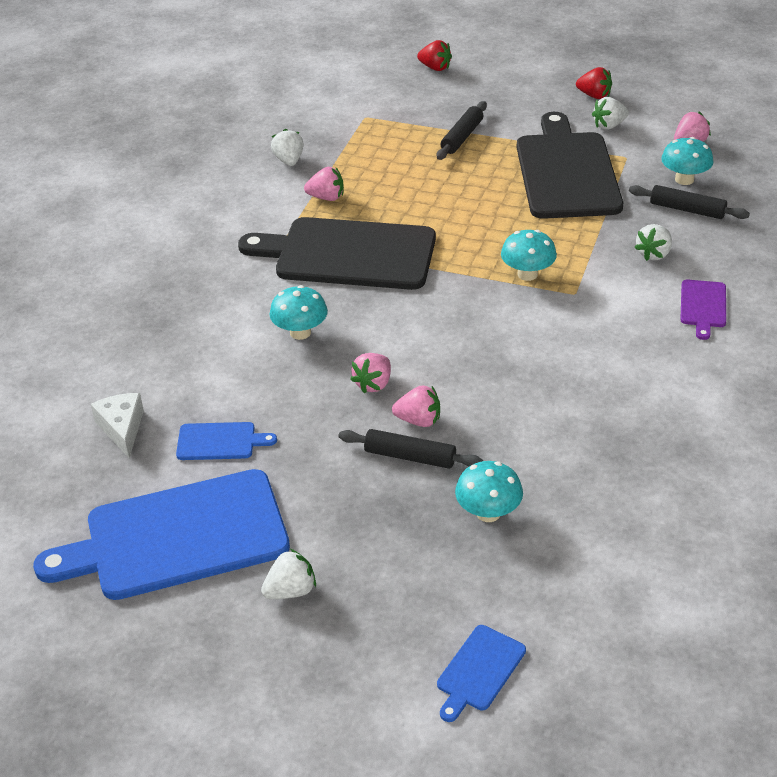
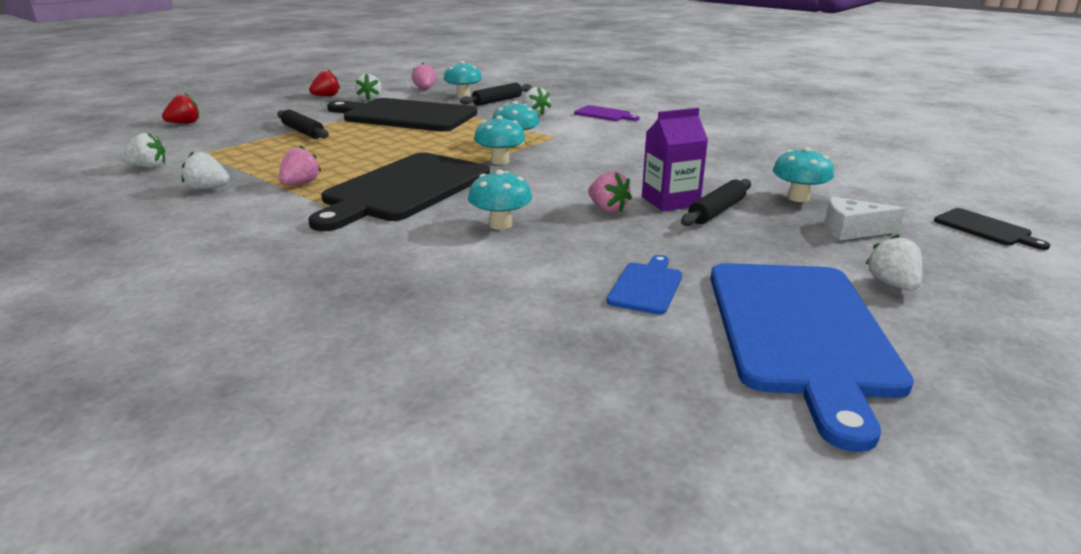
camera: 70 degrees left, 15 degrees down
white cheese [91,393,144,458] -> white cheese moved to [825,196,905,241]
pink strawberry [392,385,440,427] -> purple carton [642,108,708,212]
blue cutting board [437,625,526,722] -> black cutting board [934,208,1050,250]
none -> white strawberry [120,132,165,168]
none -> turquoise mushroom [474,116,525,164]

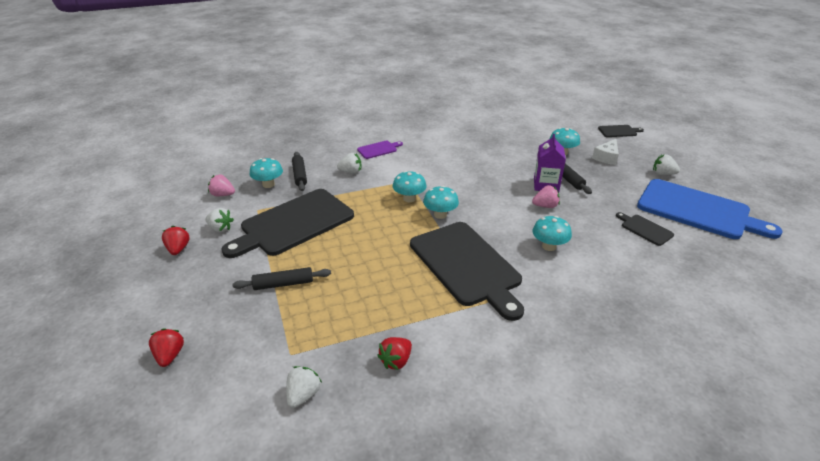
camera: 60 degrees left, 10 degrees up
white strawberry [182,151,230,190] -> red strawberry [377,337,412,370]
pink strawberry [279,146,322,185] -> none
blue cutting board [606,255,682,315] -> black cutting board [616,212,674,246]

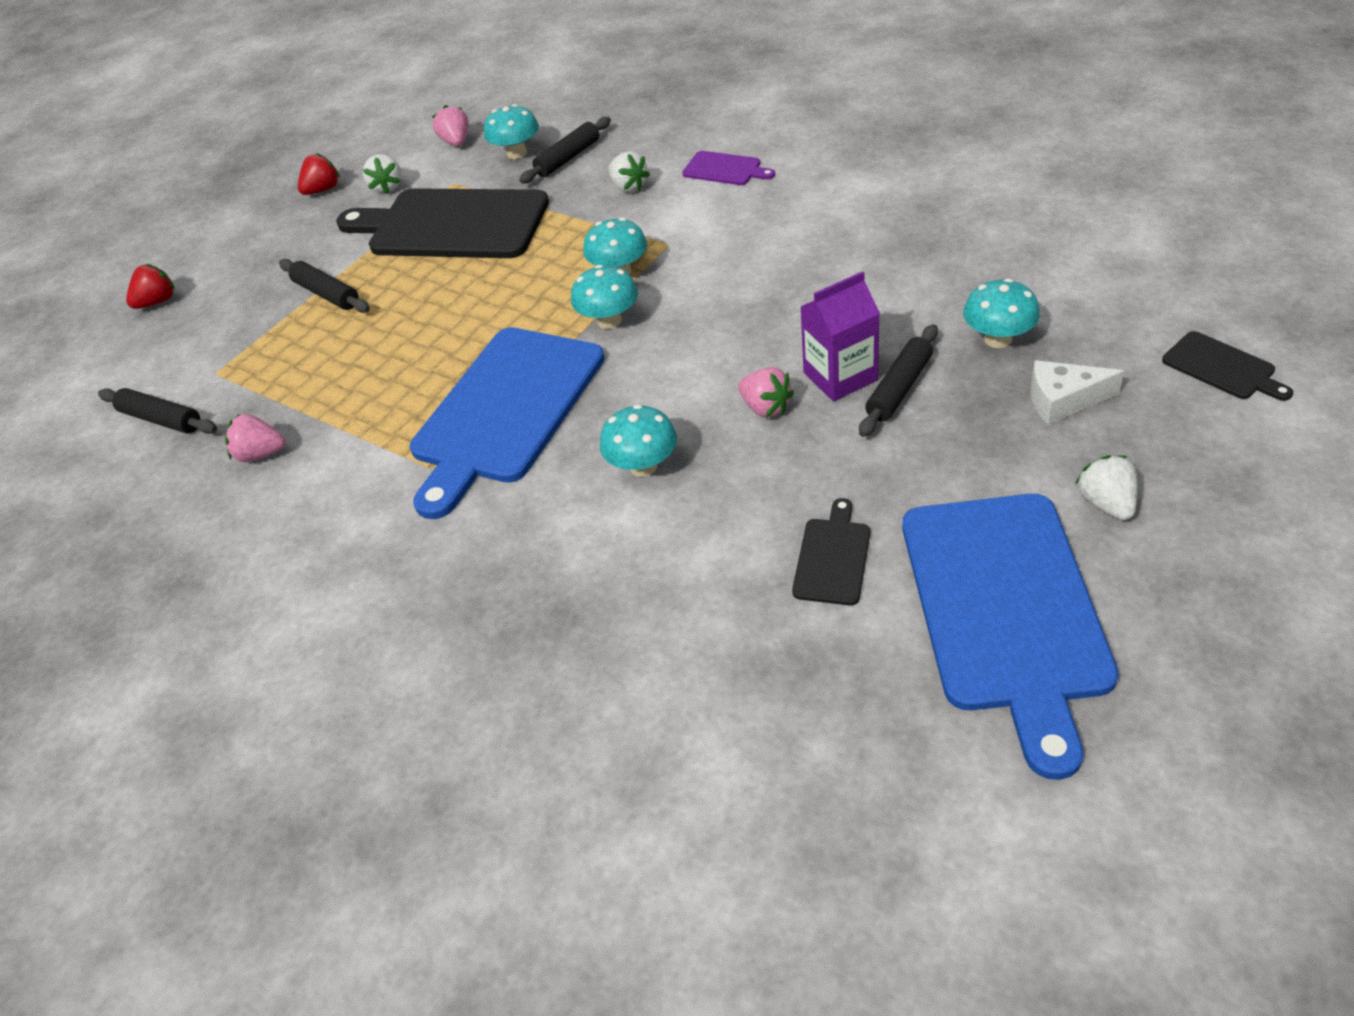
camera: 60 degrees right, 10 degrees up
white strawberry [286,366,322,408] -> black rolling pin [98,388,217,434]
red strawberry [377,337,412,370] -> pink strawberry [225,414,285,462]
black cutting board [410,222,524,321] -> blue cutting board [410,327,605,519]

